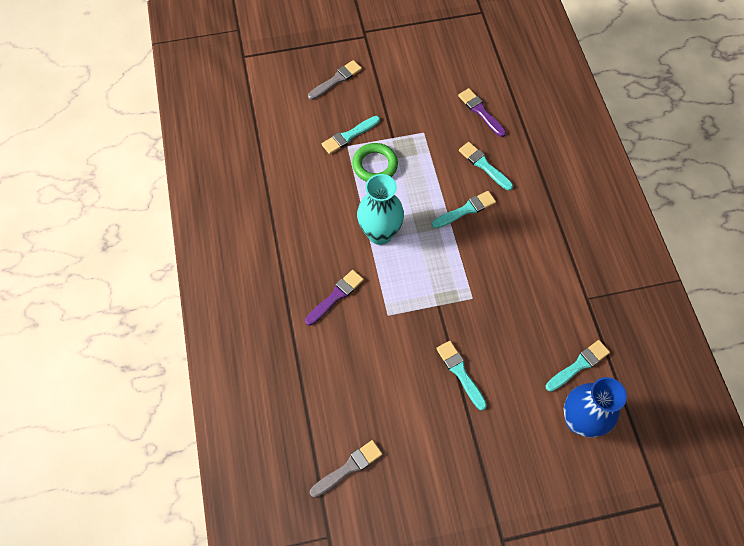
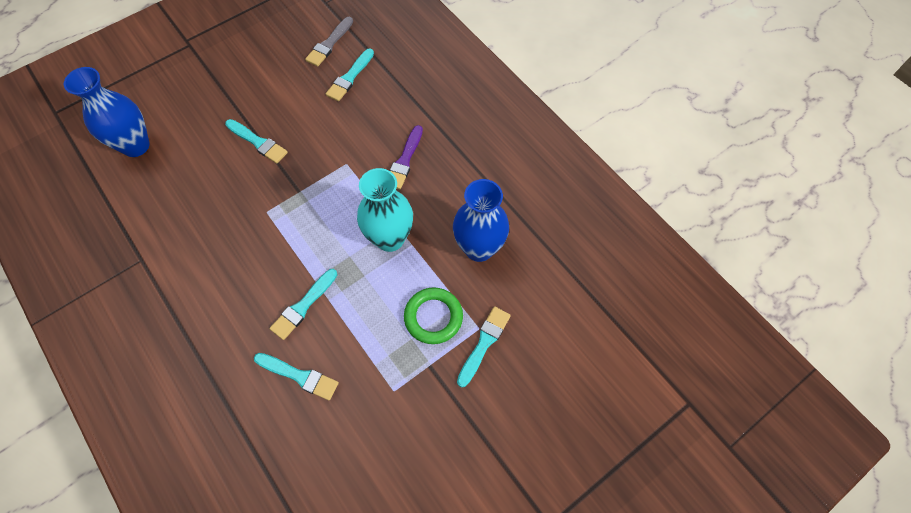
camera: 155 degrees right, 0 degrees up
grey brush [308,60,362,100] -> none
purple brush [458,88,506,137] -> none
turquoise brush [546,340,610,392] -> turquoise brush moved to [326,48,374,101]
none -> blue vase [453,179,509,262]

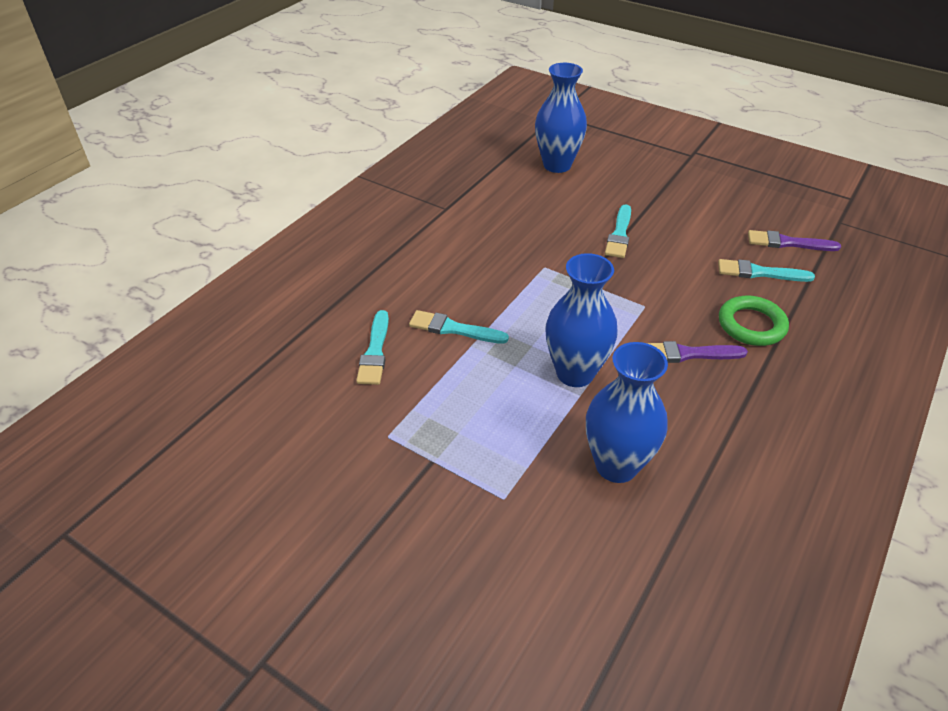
camera: 70 degrees right, 20 degrees down
grey brush [305,17,353,66] -> purple brush [748,230,841,251]
turquoise vase [357,168,413,252] -> blue vase [545,253,618,387]
green ring [404,287,463,344] -> green ring moved to [719,296,789,346]
turquoise brush [457,306,511,387] -> none

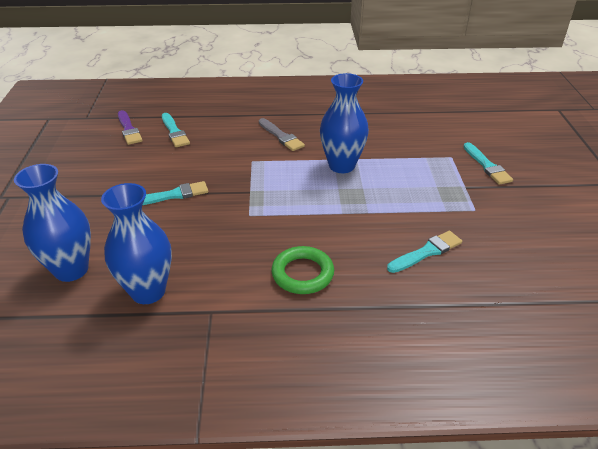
camera: 125 degrees left, 5 degrees down
turquoise brush [409,310,509,344] -> turquoise brush moved to [463,142,513,185]
blue vase [586,342,668,483] -> blue vase moved to [101,183,172,304]
purple brush [647,341,748,363] -> grey brush [259,118,305,151]
green ring [719,296,789,346] -> green ring moved to [271,246,334,294]

